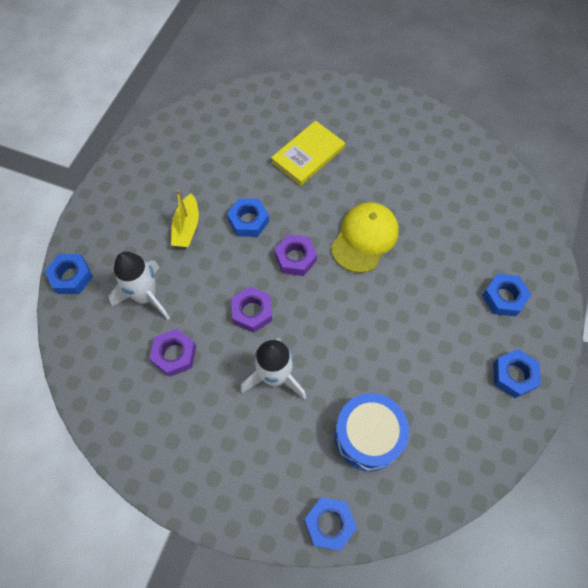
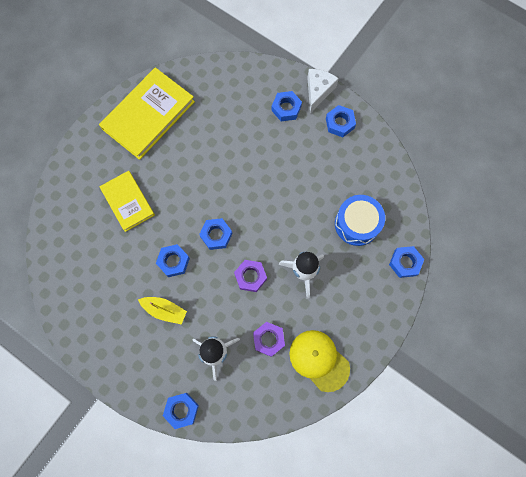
camera: 75 degrees left, 10 degrees up
purple nut [274,234,317,276] -> blue nut [199,218,233,250]
yellow cap [331,202,399,273] -> yellow cap moved to [289,330,350,392]
none -> yellow book [99,67,195,160]
none -> white cheese [307,69,339,113]

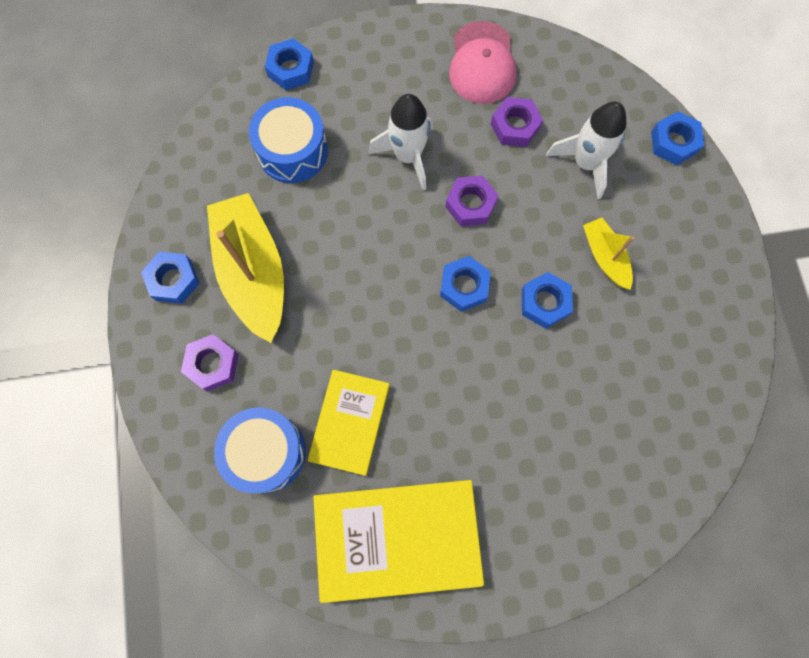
camera: 135 degrees left, 0 degrees up
yellow book [99,171,155,232] -> yellow book moved to [308,370,390,476]
blue nut [271,91,302,121] -> purple nut [181,334,239,392]
yellow cap [289,330,350,392] -> pink cap [449,21,517,104]
white cheese [307,69,339,113] -> none
none -> yellow boat [207,193,284,343]
none -> blue drum [214,407,306,494]

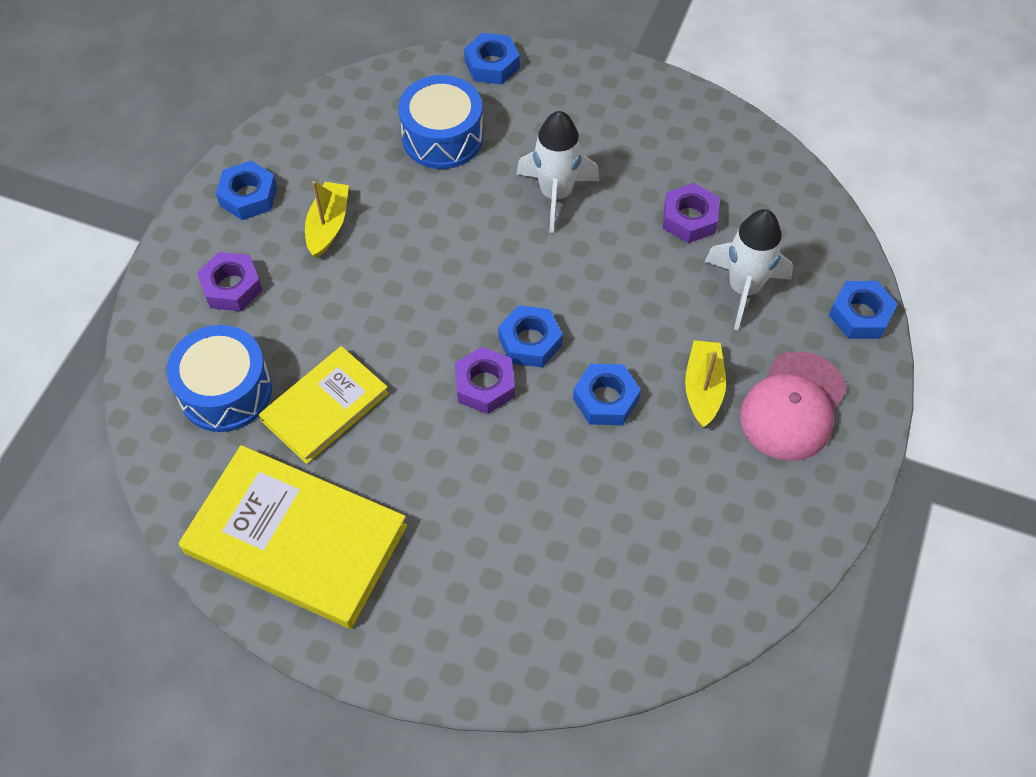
camera: 30 degrees right, 15 degrees down
yellow boat [207,193,284,343] -> yellow boat [305,181,349,258], size x0.51
purple nut [445,175,498,226] -> purple nut moved to [455,347,515,414]
pink cap [449,21,517,104] -> pink cap moved to [740,351,847,461]

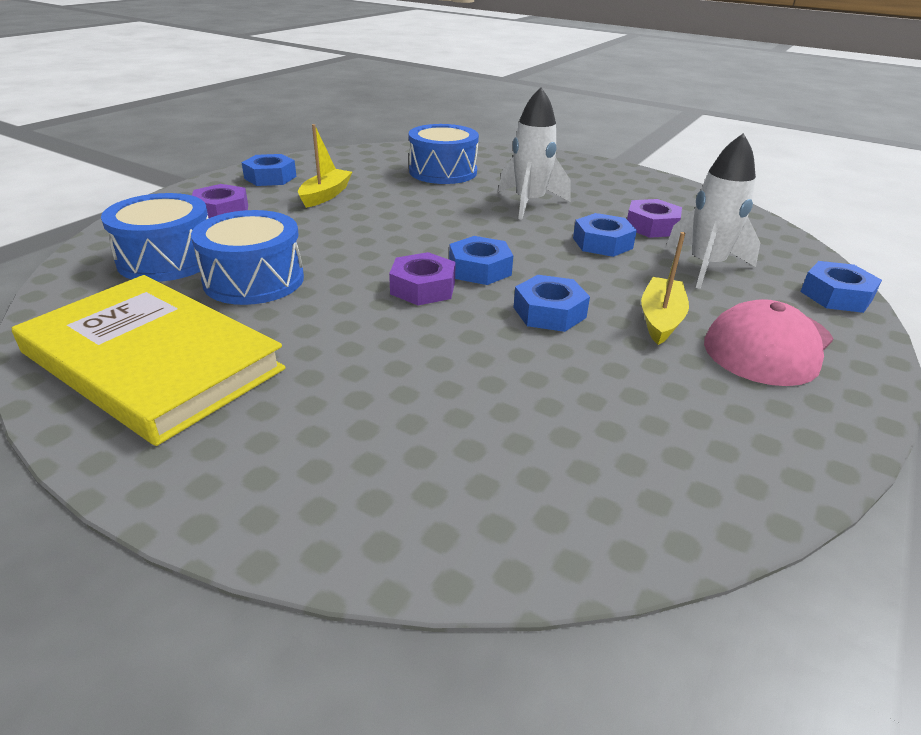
camera: 10 degrees right, 25 degrees down
yellow book [259,346,389,464] -> blue drum [191,210,304,305]
blue nut [464,33,520,85] -> blue nut moved to [573,213,637,257]

